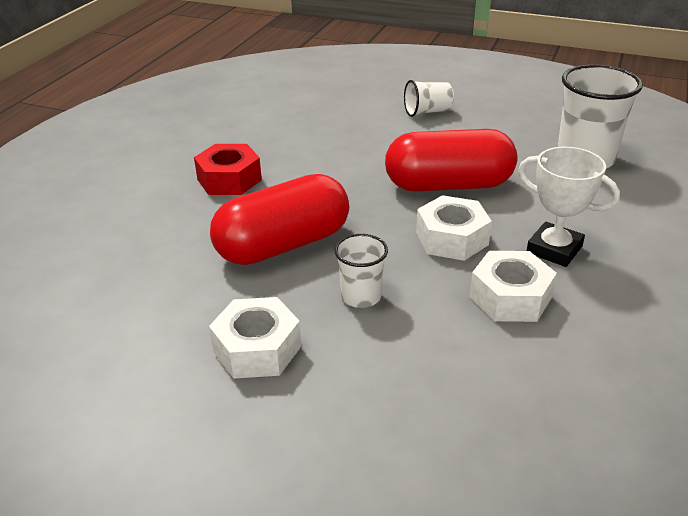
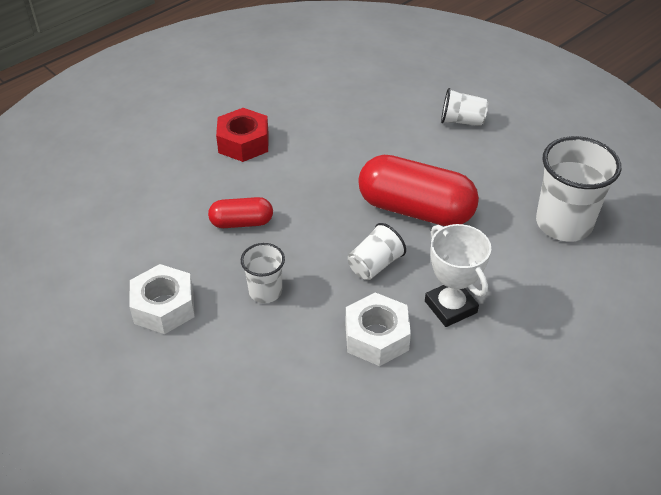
camera: 25 degrees right, 10 degrees up
red capsule [210,174,349,265] -> red capsule [208,197,273,228], size x0.52
white nut [416,195,492,261] -> white cup [348,223,406,280]

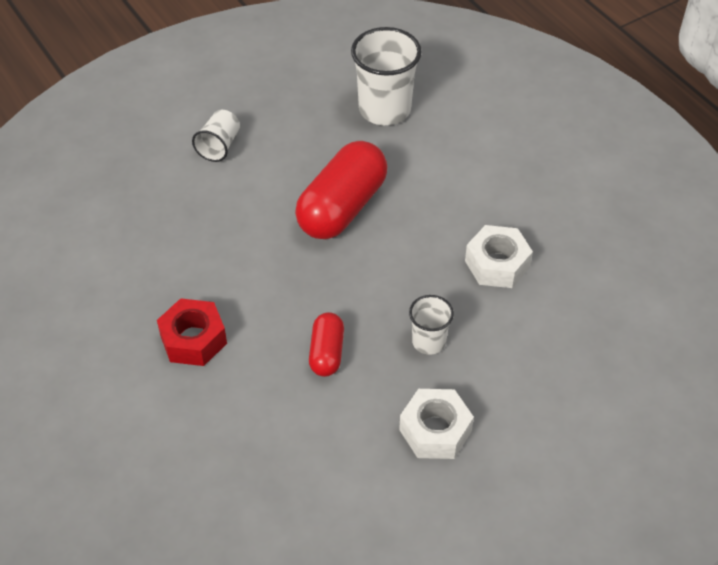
camera: 80 degrees left, 5 degrees up
white cup [348,223,406,280] -> none
white trophy [425,224,491,327] -> none

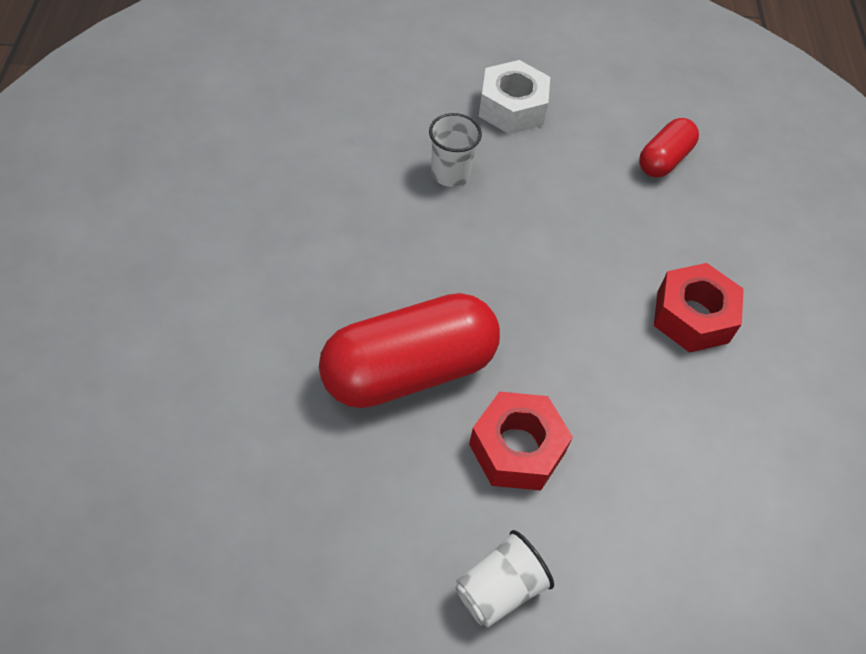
camera: 150 degrees left, 5 degrees up
red capsule [309,312,344,377] -> red capsule moved to [639,118,699,178]
white cup [351,27,422,125] -> none
white nut [465,225,533,288] -> none
none -> red nut [469,392,573,490]

